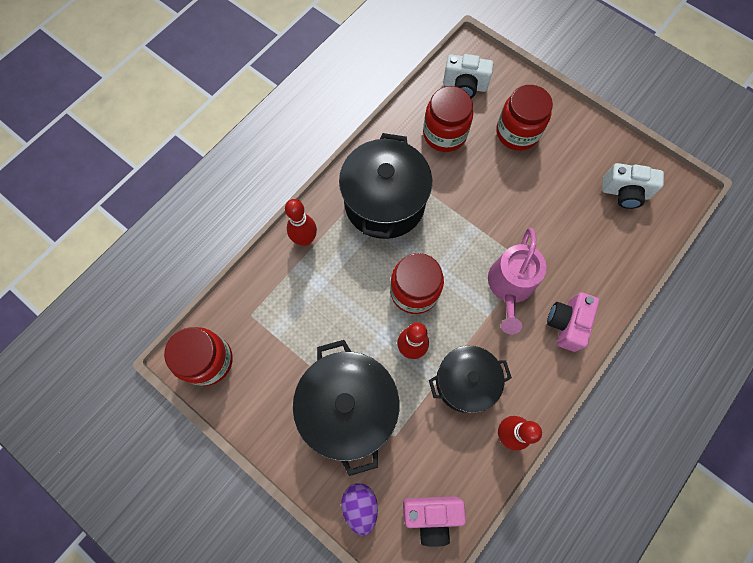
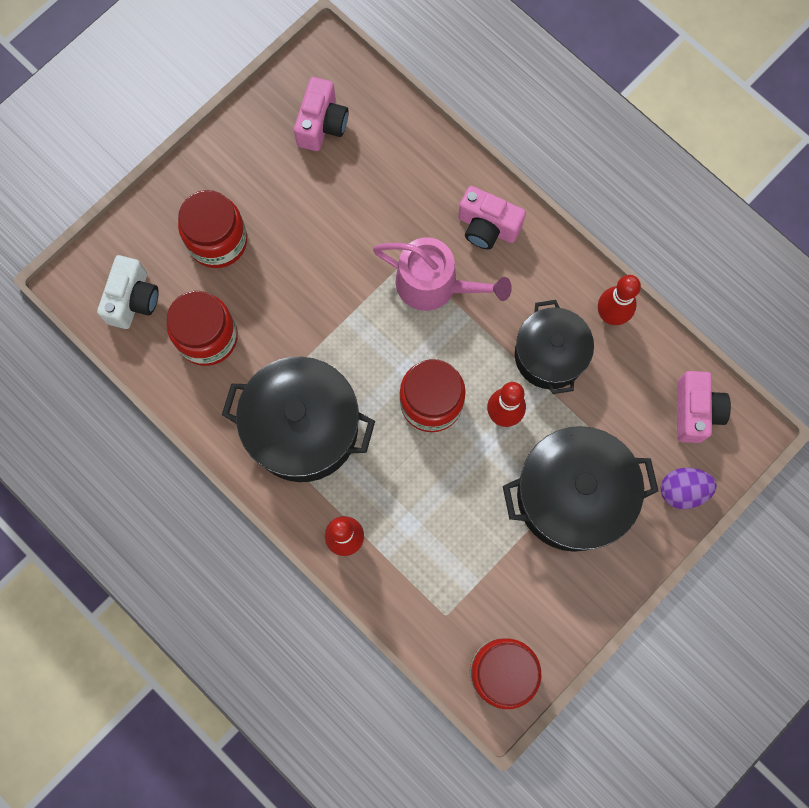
camera: 85 degrees left, 5 degrees up
white camera [602,163,664,209] -> pink camera [294,77,349,151]

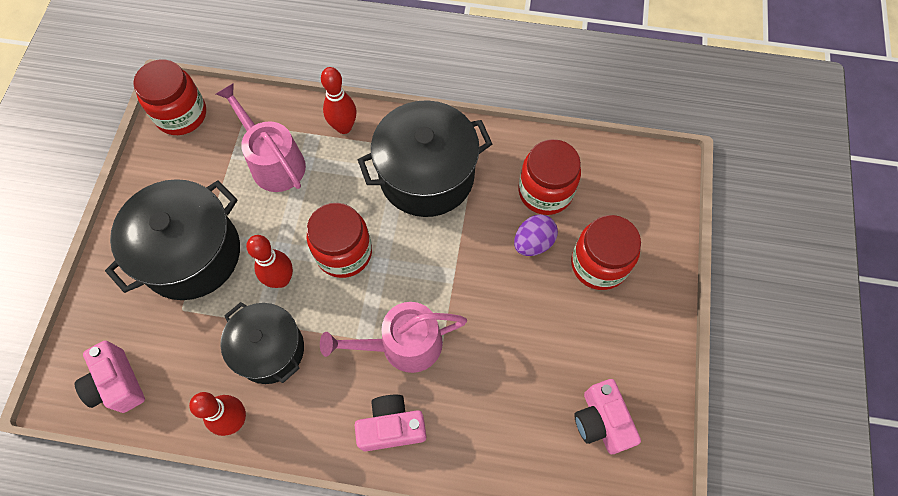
camera: 145 degrees right, 10 degrees down
white camera [97,255,159,329] -> none
purple egg [661,468,717,509] -> purple egg moved to [514,215,558,256]
none -> pink watering can [216,83,306,192]

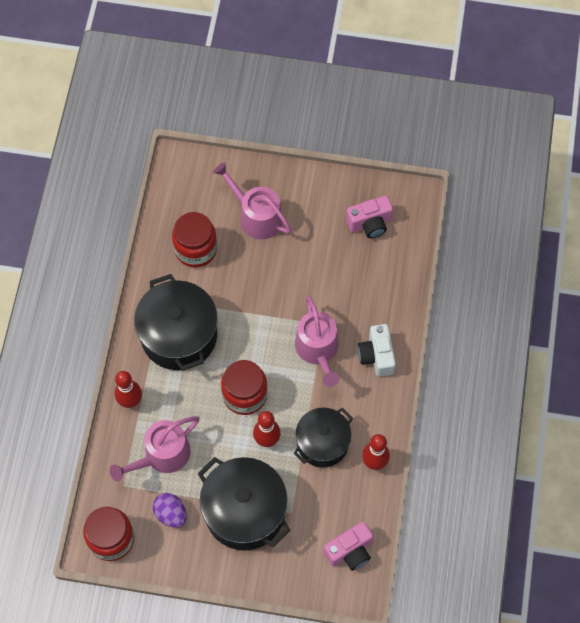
camera: 90 degrees left, 0 degrees up
pink camera [355,395,426,451] -> white camera [358,324,396,377]
purple egg [514,215,558,256] -> purple egg moved to [153,493,187,528]
red jar [571,215,641,290] -> pink watering can [213,162,291,239]

